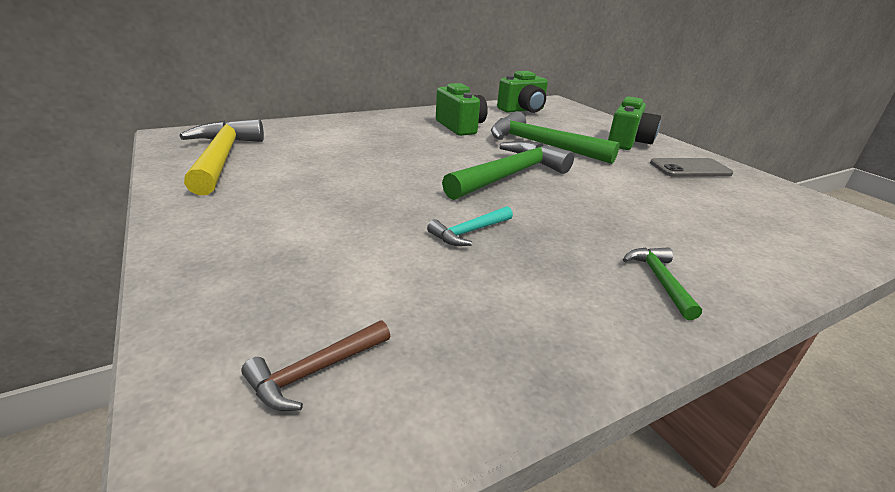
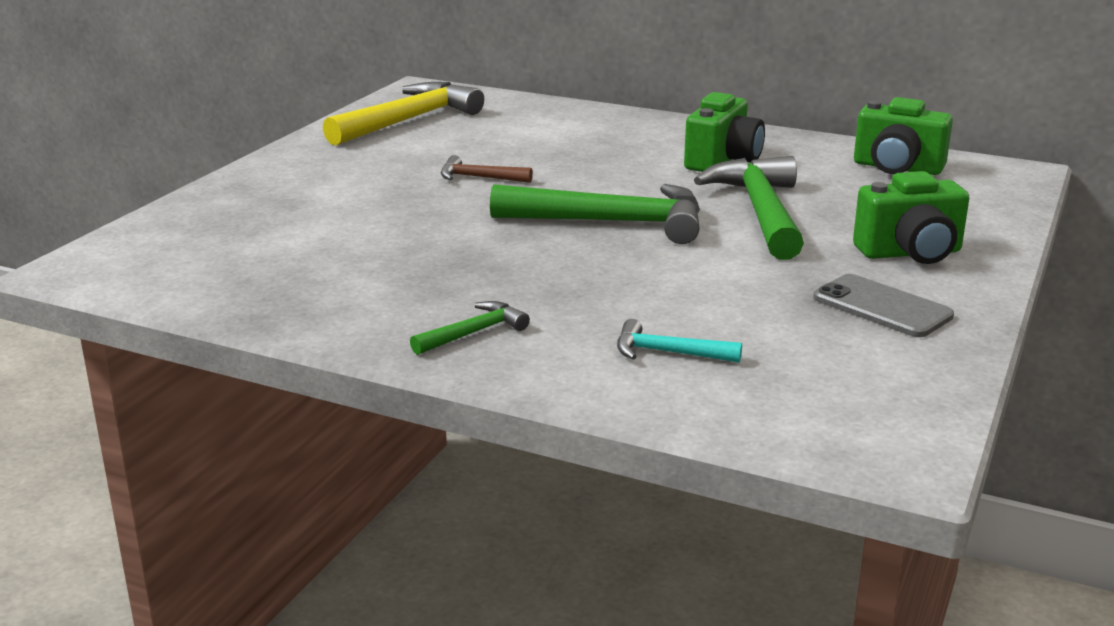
camera: 55 degrees right, 5 degrees down
brown hammer [241,320,390,411] -> brown hammer moved to [441,155,533,183]
turquoise hammer [427,206,513,246] -> turquoise hammer moved to [617,319,742,363]

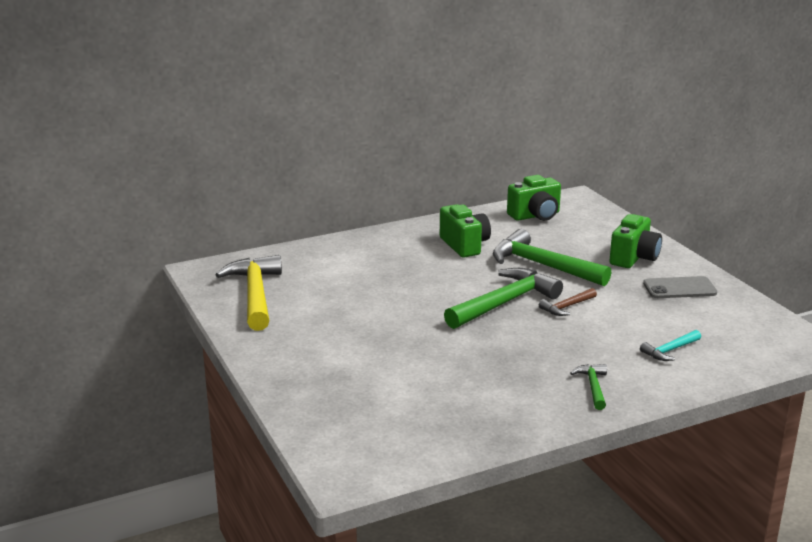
camera: 50 degrees left, 0 degrees up
brown hammer [441,155,533,183] -> brown hammer moved to [539,288,597,316]

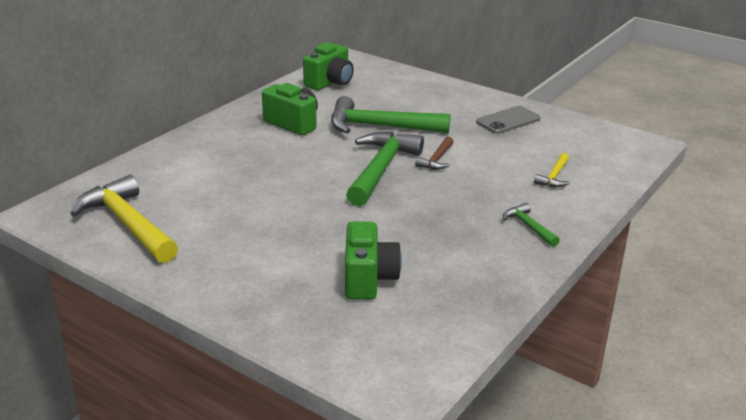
camera: 30 degrees left, 5 degrees up
green camera [609,214,662,268] -> green camera moved to [345,221,402,300]
turquoise hammer [640,330,701,361] -> yellow hammer [534,153,570,187]

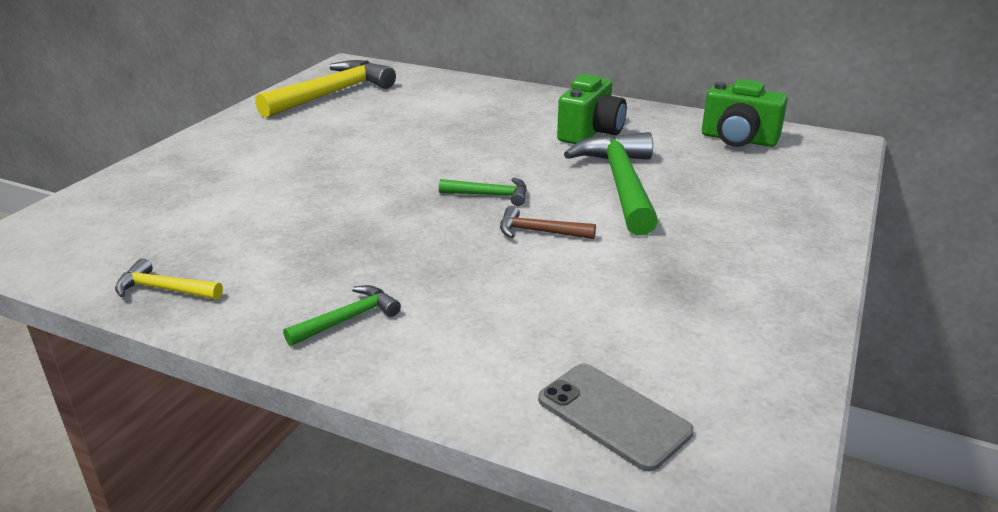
camera: 80 degrees right, 0 degrees up
green camera [345,221,402,300] -> none
green hammer [346,132,424,206] -> green hammer [439,178,527,206], size x0.48
grey phone [476,106,541,134] -> grey phone moved to [538,364,694,471]
yellow hammer [534,153,570,187] -> yellow hammer moved to [115,258,223,300]

